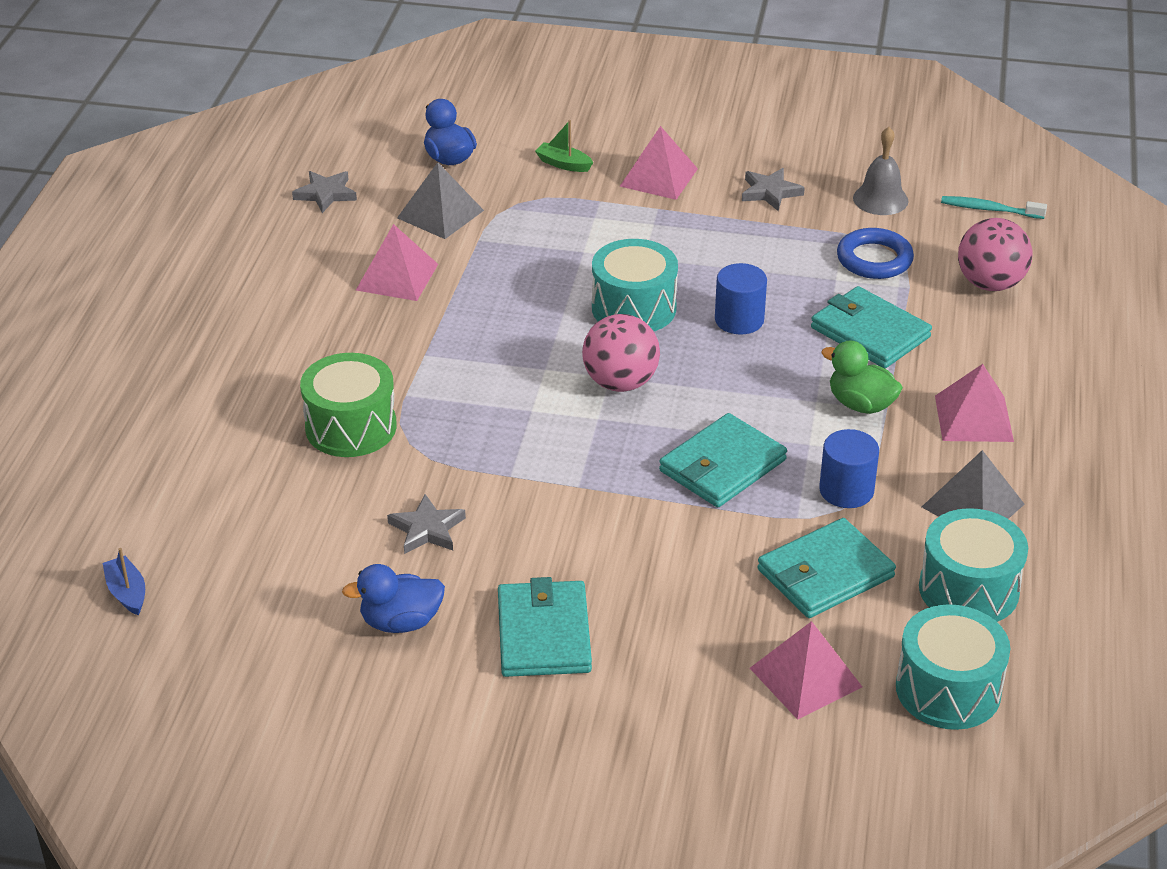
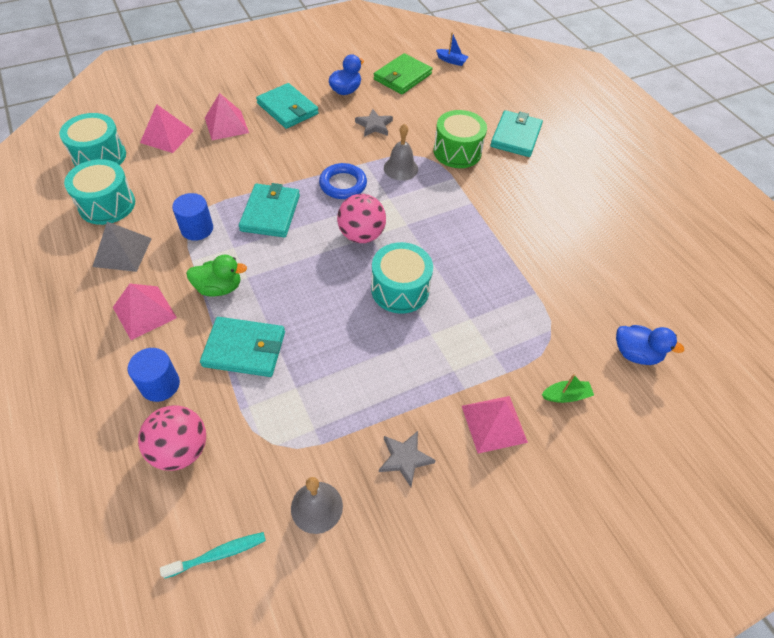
camera: 140 degrees right, 15 degrees up
grey star [292,171,357,213] -> none
pink pyramid [356,224,438,301] -> pink pyramid moved to [205,93,249,140]
grey pyramid [397,162,484,239] -> none
blue cylinder [715,263,767,335] -> blue cylinder moved to [128,348,180,402]
turquoise wallet [757,518,896,618] -> turquoise wallet moved to [490,110,543,157]
blue ring [837,228,914,279] -> blue ring moved to [319,163,367,199]
none -> green wallet [374,53,432,94]
none -> grey bell [384,124,418,181]

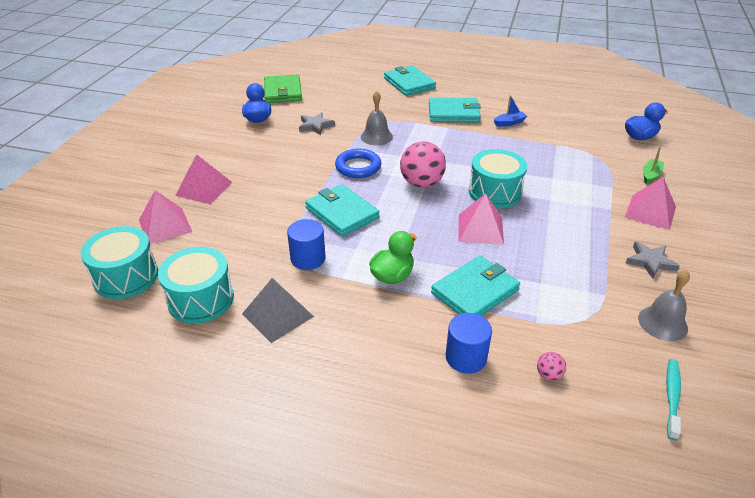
camera: 45 degrees left, 15 degrees down
pink pyramid [113,284,177,340] -> pink pyramid moved to [458,194,504,245]
pink ball [138,405,206,471] -> pink ball [537,352,566,381], size x0.44
turquoise wallet [256,83,319,129] -> turquoise wallet moved to [429,98,481,122]
green drum [433,110,487,168] -> none
blue boat [436,32,468,66] -> blue boat moved to [494,95,527,127]

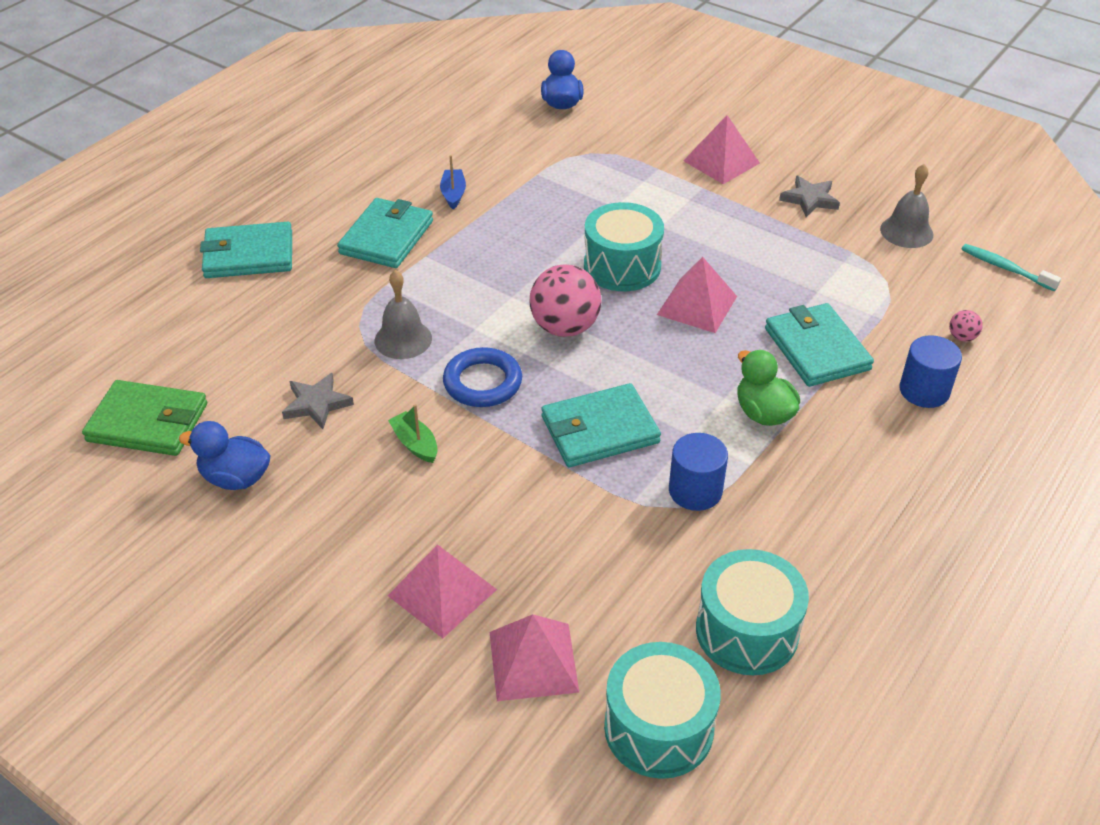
camera: 70 degrees left, 5 degrees up
grey pyramid [242,278,314,343] -> none
green boat [643,147,664,184] -> green boat moved to [388,404,438,463]

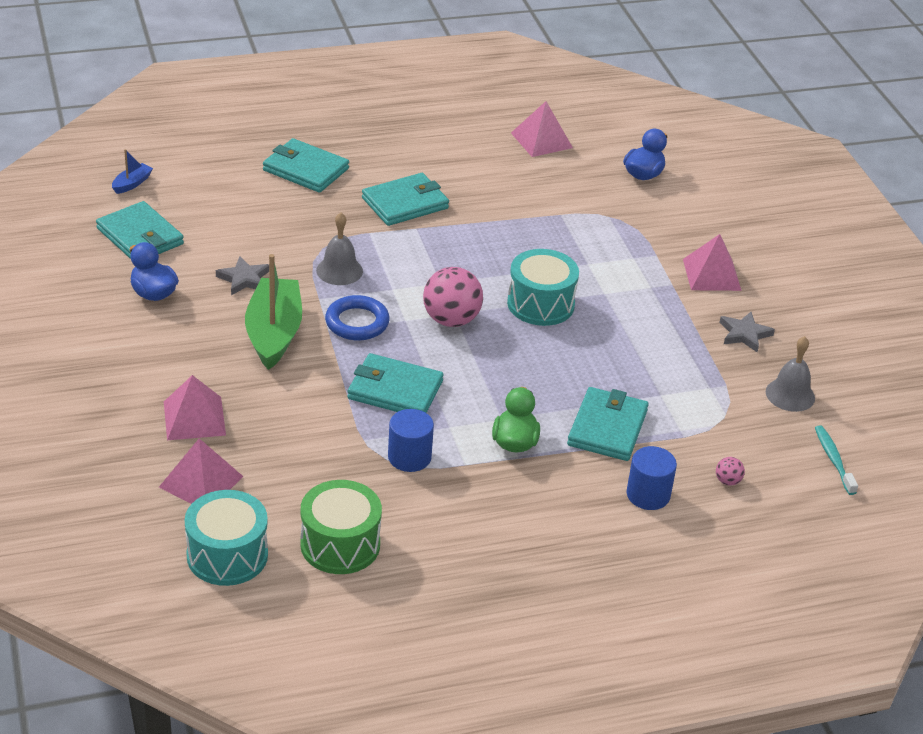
camera: 35 degrees right, 5 degrees down
green wallet [82,380,207,456] -> turquoise wallet [96,201,184,259]
green boat [388,404,438,463] -> green boat [245,254,302,370], size x2.25
blue boat [440,155,466,210] -> blue boat moved to [112,149,153,194]
pink pyramid [657,257,737,333] -> pink pyramid moved to [511,101,573,157]
turquoise drum [696,549,809,675] -> green drum [300,480,382,574]

